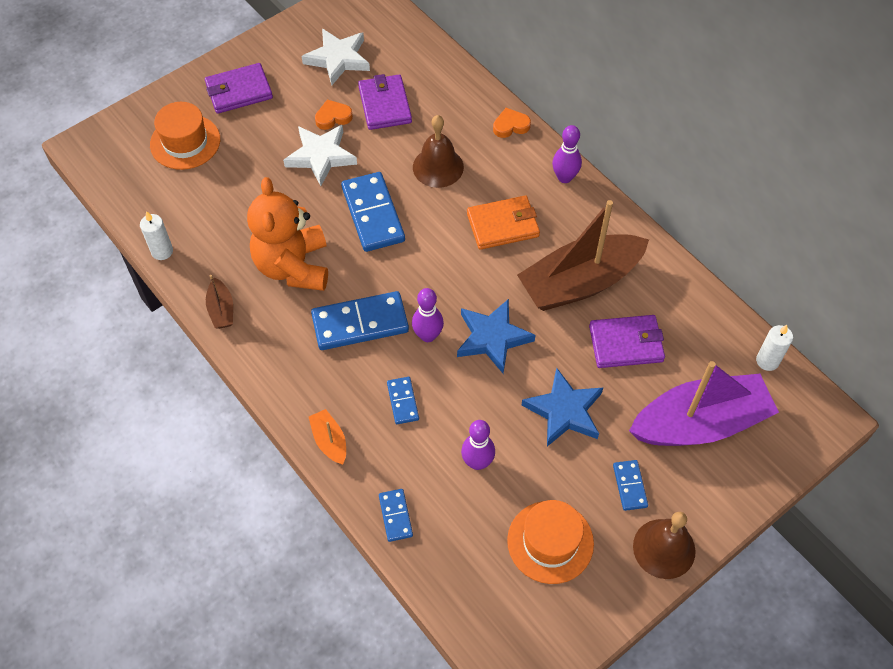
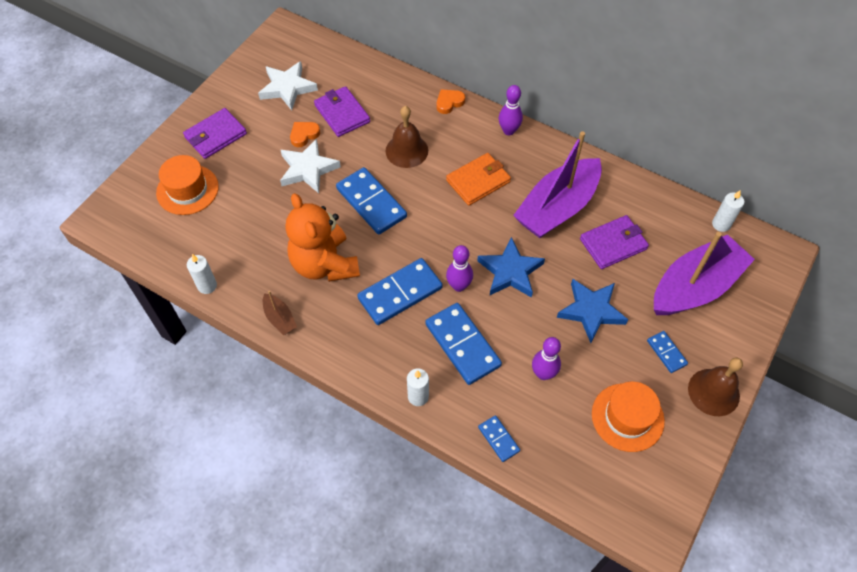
camera: 20 degrees left, 0 degrees up
orange boat [309,409,346,464] -> white candle [407,368,429,406]
blue domino [387,377,419,424] -> blue domino [425,303,502,385], size x1.96
brown boat [517,200,649,311] -> purple boat [513,131,602,238]

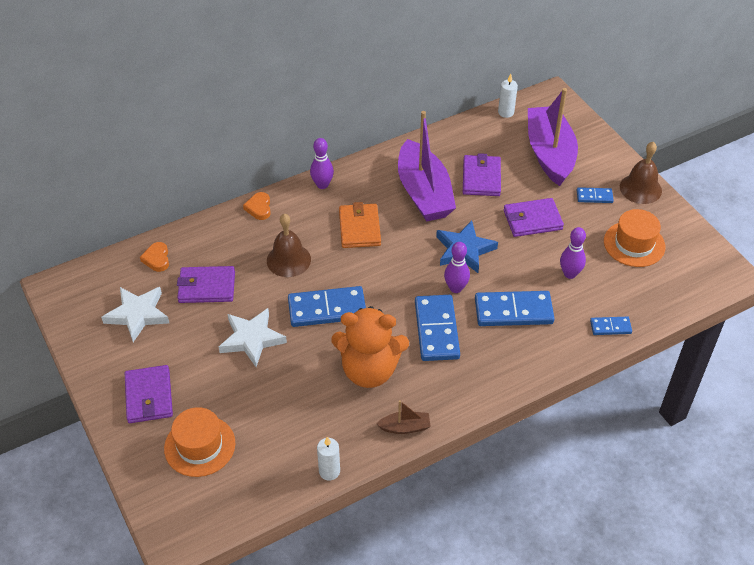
camera: 60 degrees left, 10 degrees down
orange heart [290,122,320,147] -> orange heart moved to [140,242,169,272]
white candle [407,368,429,406] -> none
blue star [557,279,628,343] -> purple wallet [504,198,564,237]

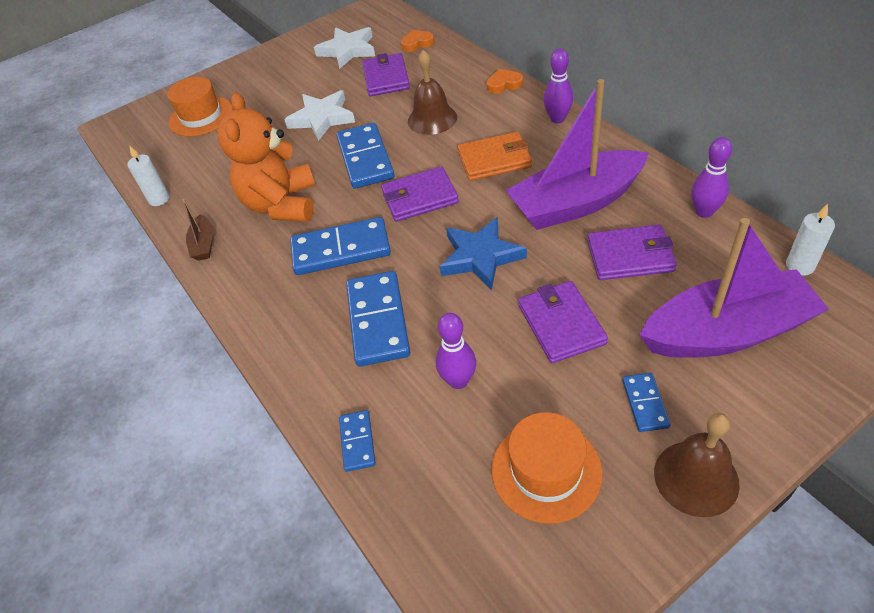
camera: 90 degrees right, 0 degrees up
purple wallet [125,365,173,423] -> purple wallet moved to [381,166,459,222]
purple bowling pin [444,242,470,293] -> purple bowling pin moved to [691,137,732,218]

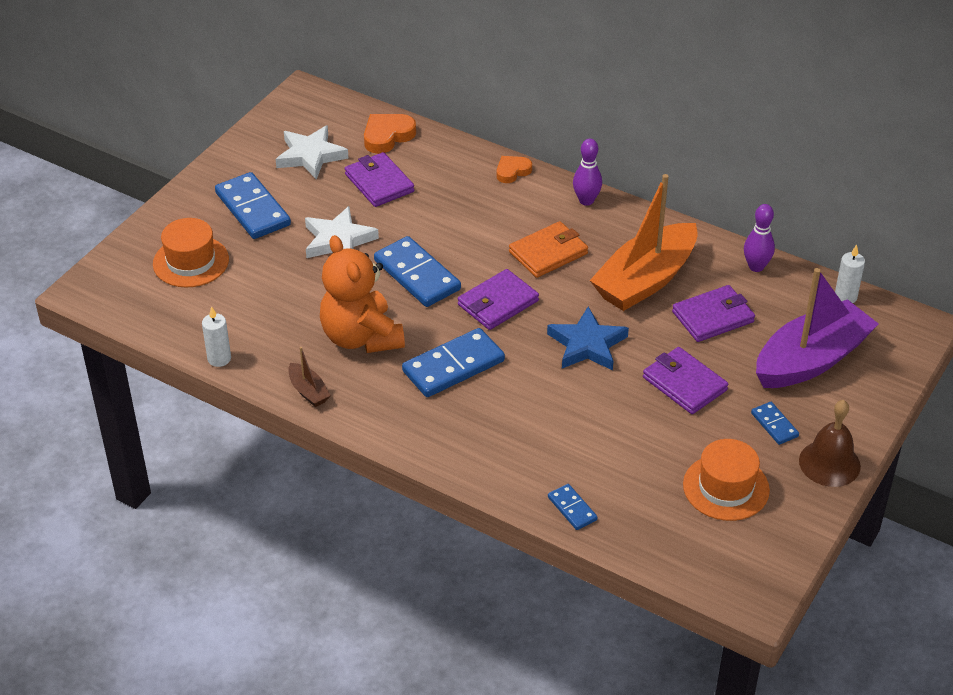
camera: 30 degrees left, 5 degrees down
blue domino [346,271,410,366] -> blue domino moved to [215,172,291,239]
orange heart [401,30,434,52] -> orange heart [364,114,416,154], size x1.51
brown bell [408,50,457,135] -> none
purple bowling pin [436,313,476,389] -> none
purple boat [505,79,649,230] -> orange boat [590,174,698,311]

